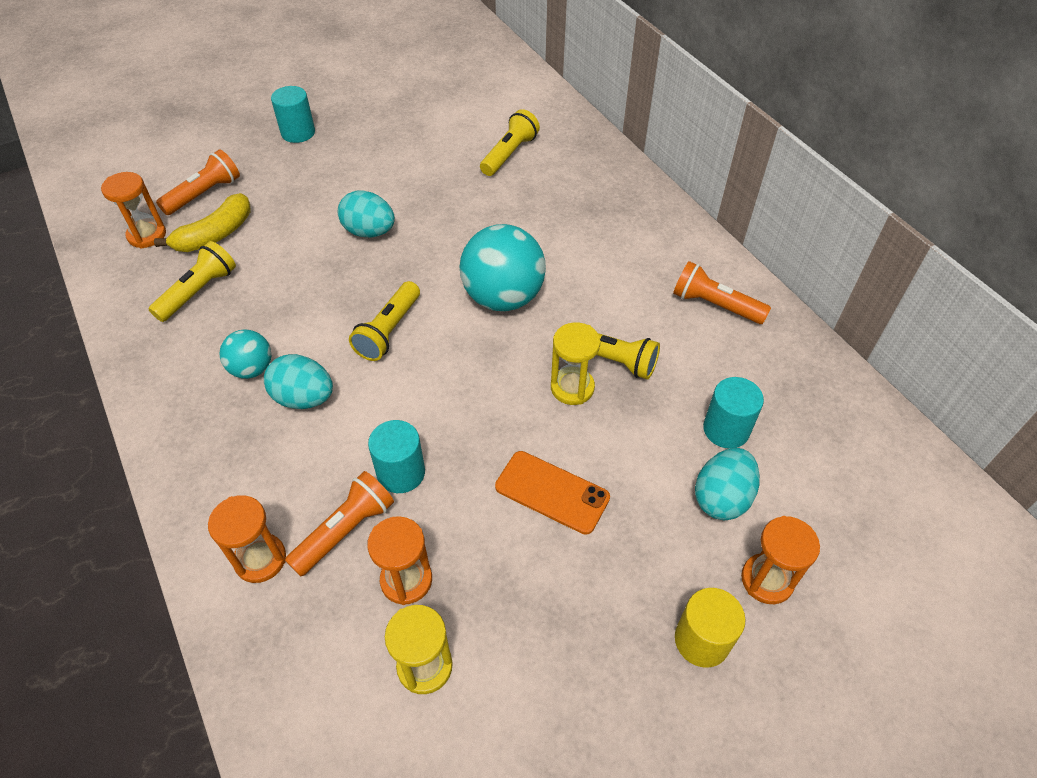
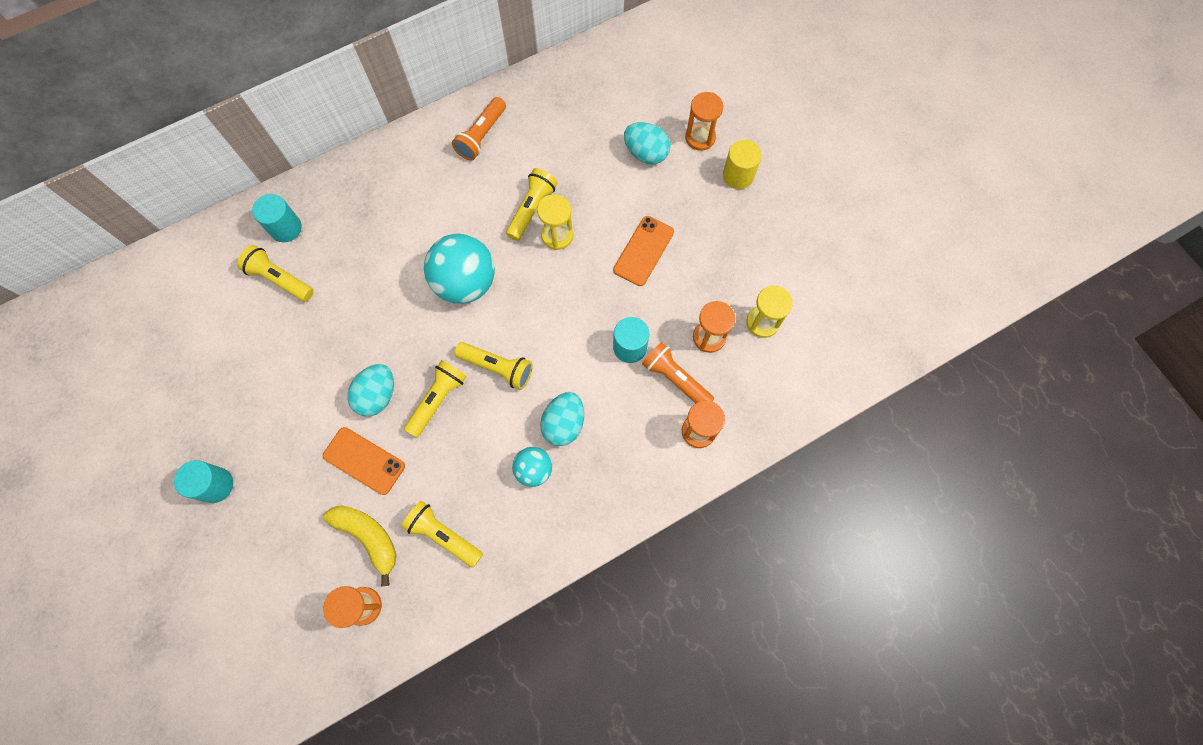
camera: 90 degrees left, 20 degrees up
orange flashlight [156,149,240,215] -> none
turquoise cylinder [703,377,764,449] -> turquoise cylinder moved to [252,194,302,242]
none -> orange phone [323,427,405,495]
none -> yellow flashlight [404,360,467,437]

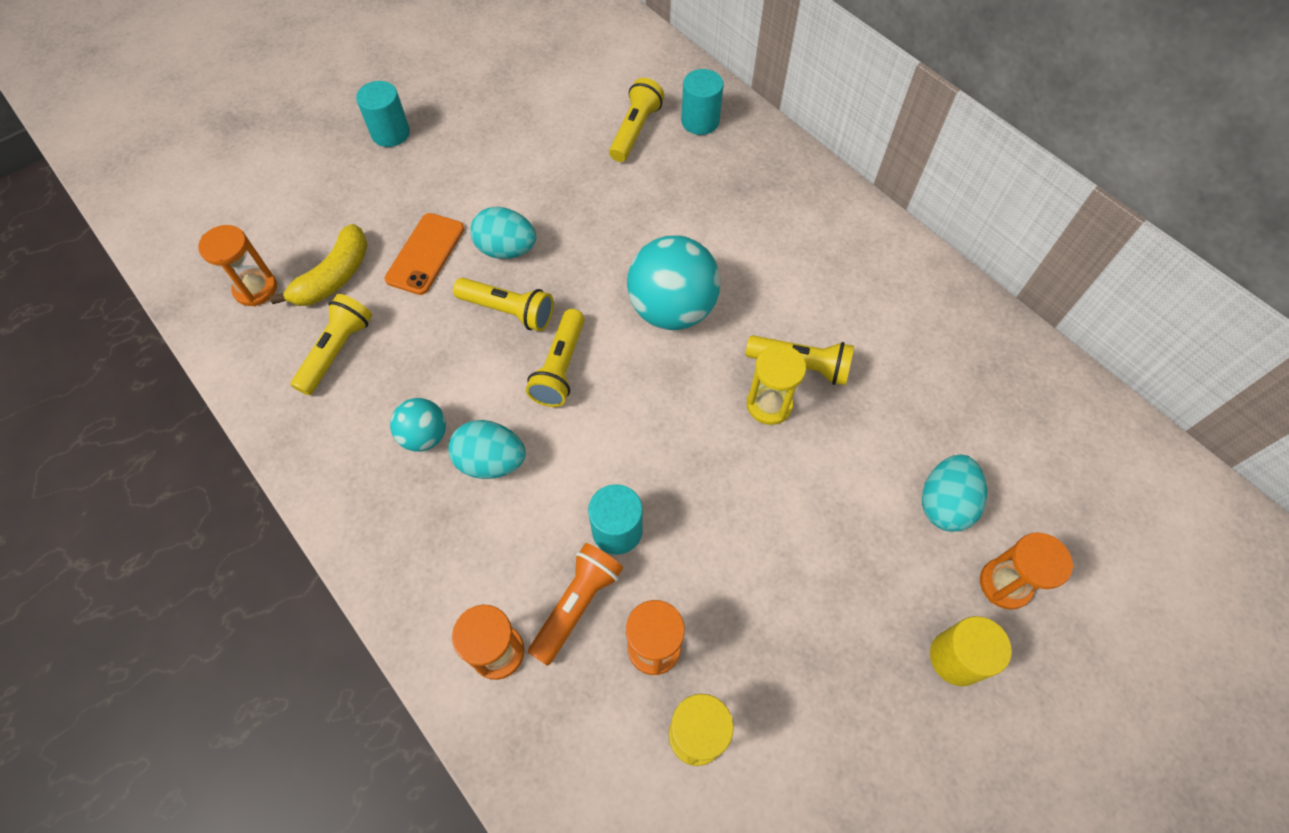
camera: 80 degrees right, 10 degrees down
orange flashlight [452,97,506,161] -> none
orange phone [613,216,674,286] -> none

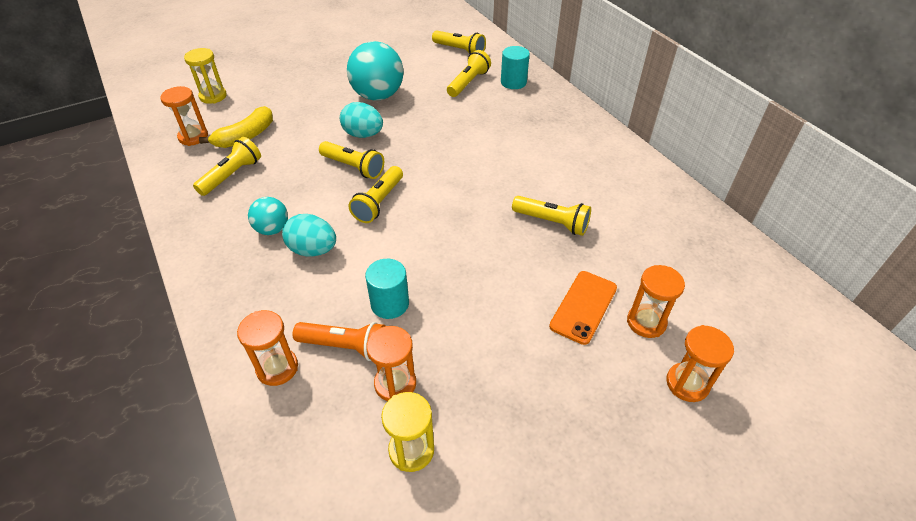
camera: 10 degrees right, 15 degrees down
turquoise cylinder [356,81,410,147] -> none
orange phone [384,213,464,295] -> orange phone moved to [549,271,617,345]
orange flashlight [528,543,623,666] -> orange flashlight turned 60 degrees clockwise [293,322,386,361]
turquoise ball [627,235,721,330] -> turquoise ball moved to [347,41,404,101]
yellow hourglass [747,344,806,425] -> yellow hourglass moved to [184,48,227,104]
turquoise egg [922,455,987,532] -> orange hourglass [627,265,685,338]
yellow cylinder [930,616,1012,686] -> none
none -> yellow flashlight [432,31,486,54]

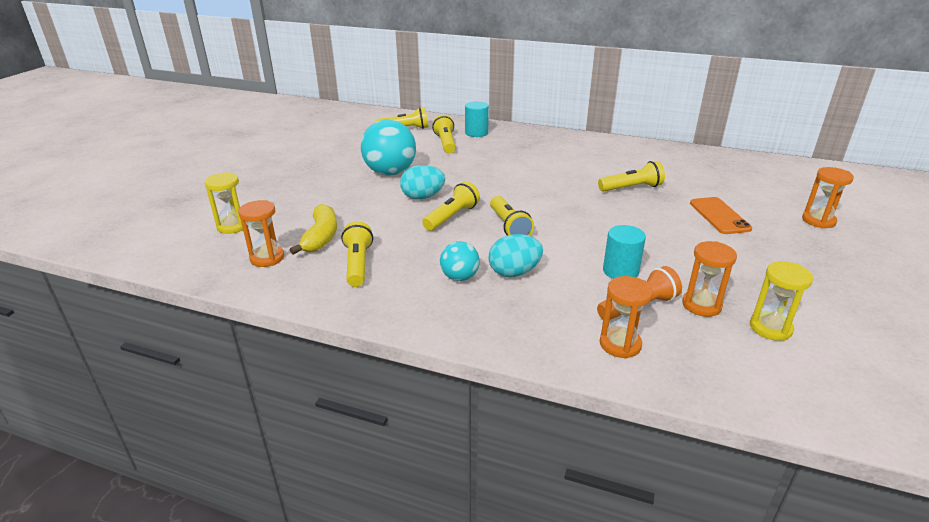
camera: 40 degrees left, 15 degrees down
yellow flashlight [319,141,384,179] -> yellow flashlight turned 45 degrees counterclockwise [422,181,480,231]
orange hourglass [627,265,685,338] -> none

